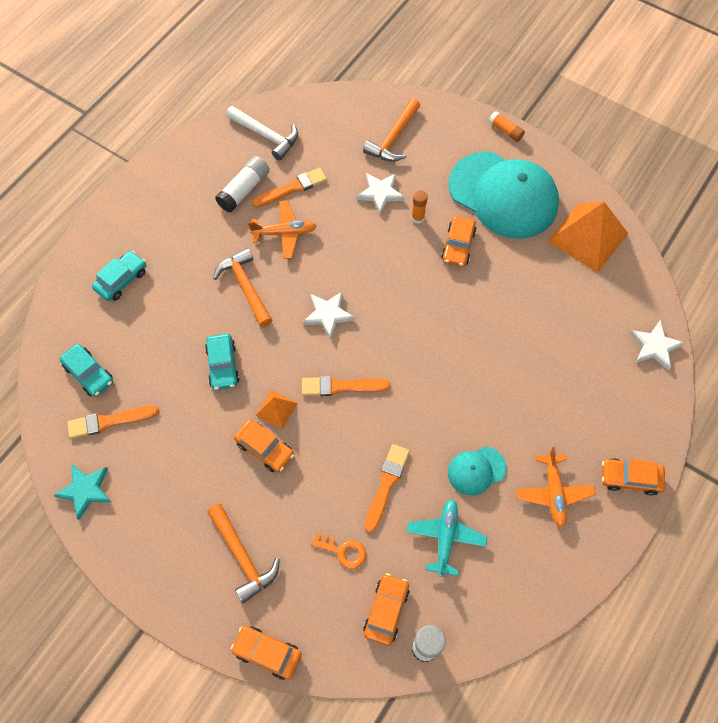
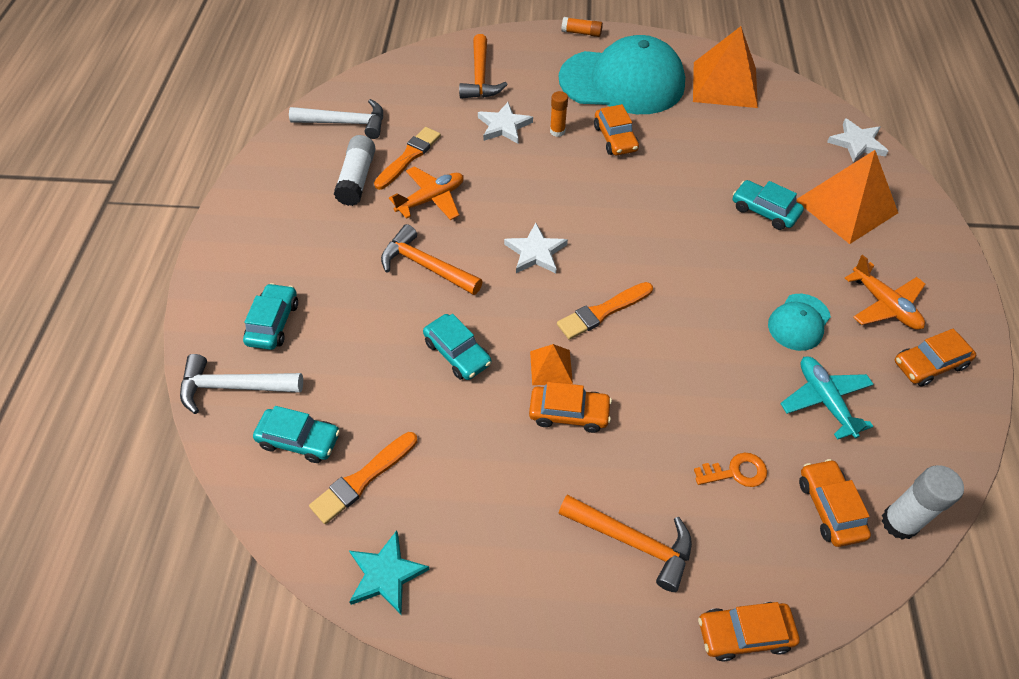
camera: 30 degrees left, 10 degrees down
orange brush [364,444,410,533] -> none
orange car [602,458,665,496] -> orange car moved to [895,329,976,386]
none -> white hammer [180,354,303,414]
none -> turquoise car [733,180,804,230]
none -> orange pyramid [796,150,898,244]

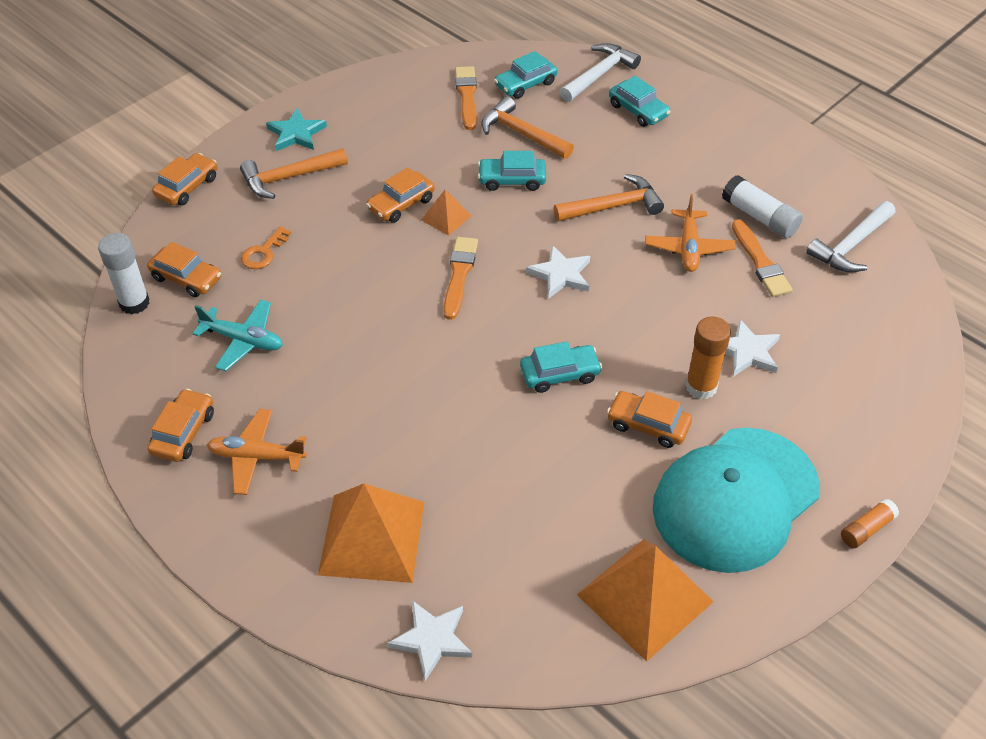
camera: 130 degrees right, 5 degrees down
turquoise star [349,530,430,615] -> turquoise star moved to [266,108,327,151]
orange hammer [459,34,508,99] -> orange hammer moved to [481,96,574,159]
orange glue stick [550,91,568,137] -> orange glue stick [685,316,731,399], size x1.60
turquoise car [733,180,804,230] -> turquoise car moved to [520,342,602,393]
turquoise cap [768,294,831,351] -> none

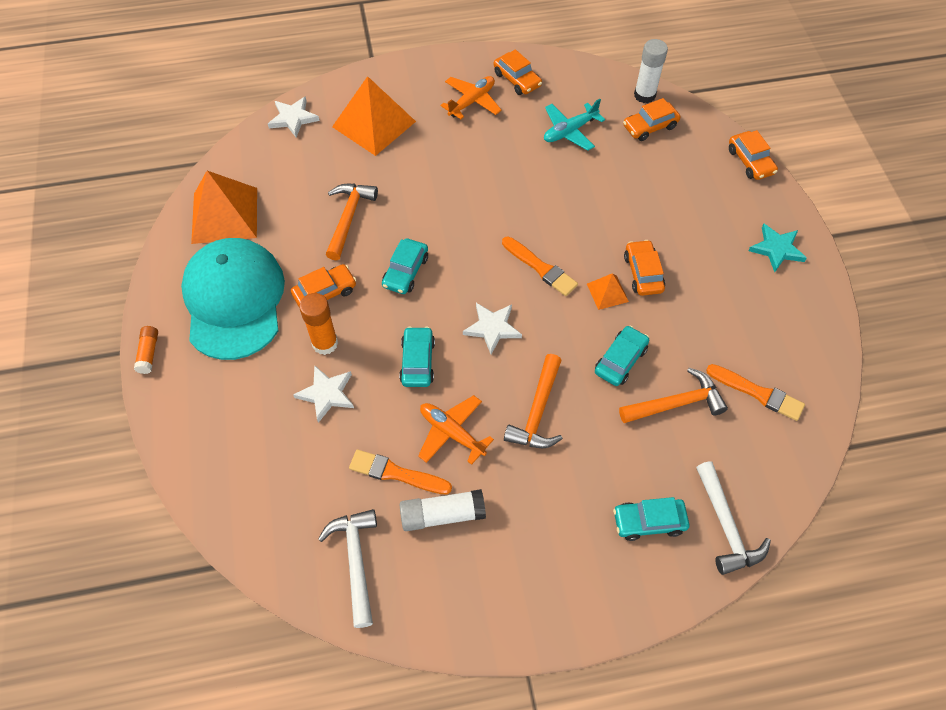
camera: 125 degrees right, 10 degrees up
orange hammer [240,148,348,199] -> orange hammer moved to [326,184,378,260]
orange key [241,226,291,269] -> none
turquoise car [494,51,557,99] -> turquoise car moved to [399,326,435,387]

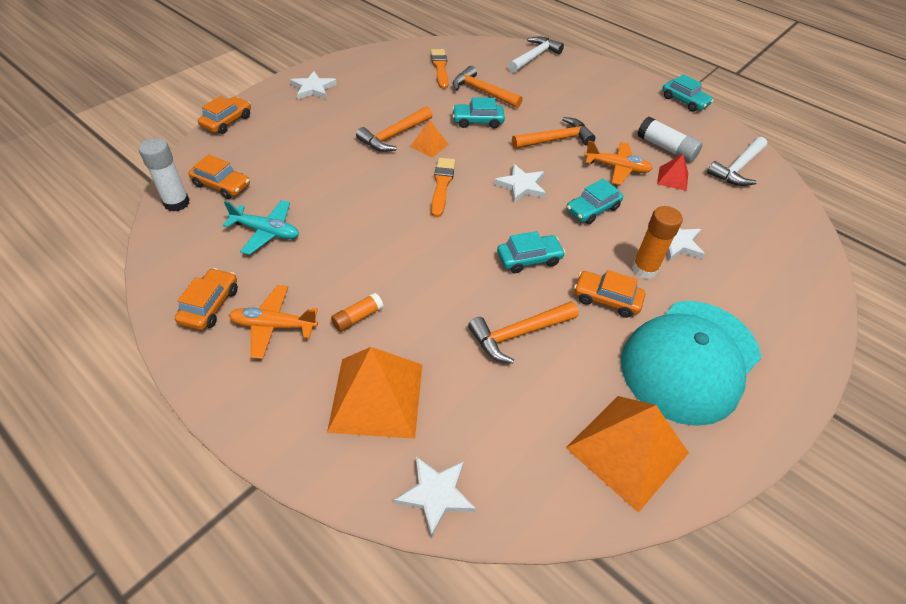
camera: 130 degrees left, 10 degrees down
orange glue stick [134,326,158,374] -> orange glue stick moved to [331,293,383,332]
orange brush [349,450,452,494] -> red pyramid [657,154,688,191]
orange plane [418,395,494,465] -> orange plane turned 75 degrees counterclockwise [585,140,653,185]
turquoise car [613,497,689,541] -> turquoise car moved to [662,74,713,112]
orange car [624,240,665,296] -> orange hammer [356,106,433,152]
turquoise star [748,224,807,272] -> white star [290,71,337,99]

